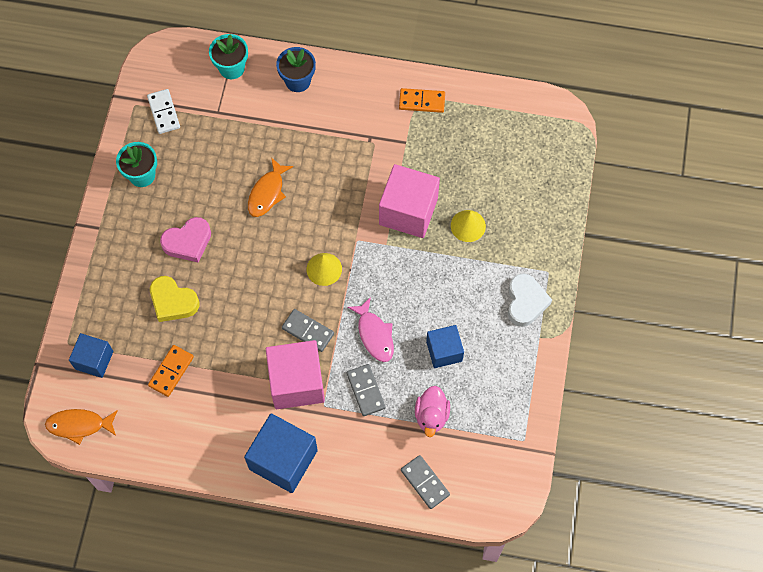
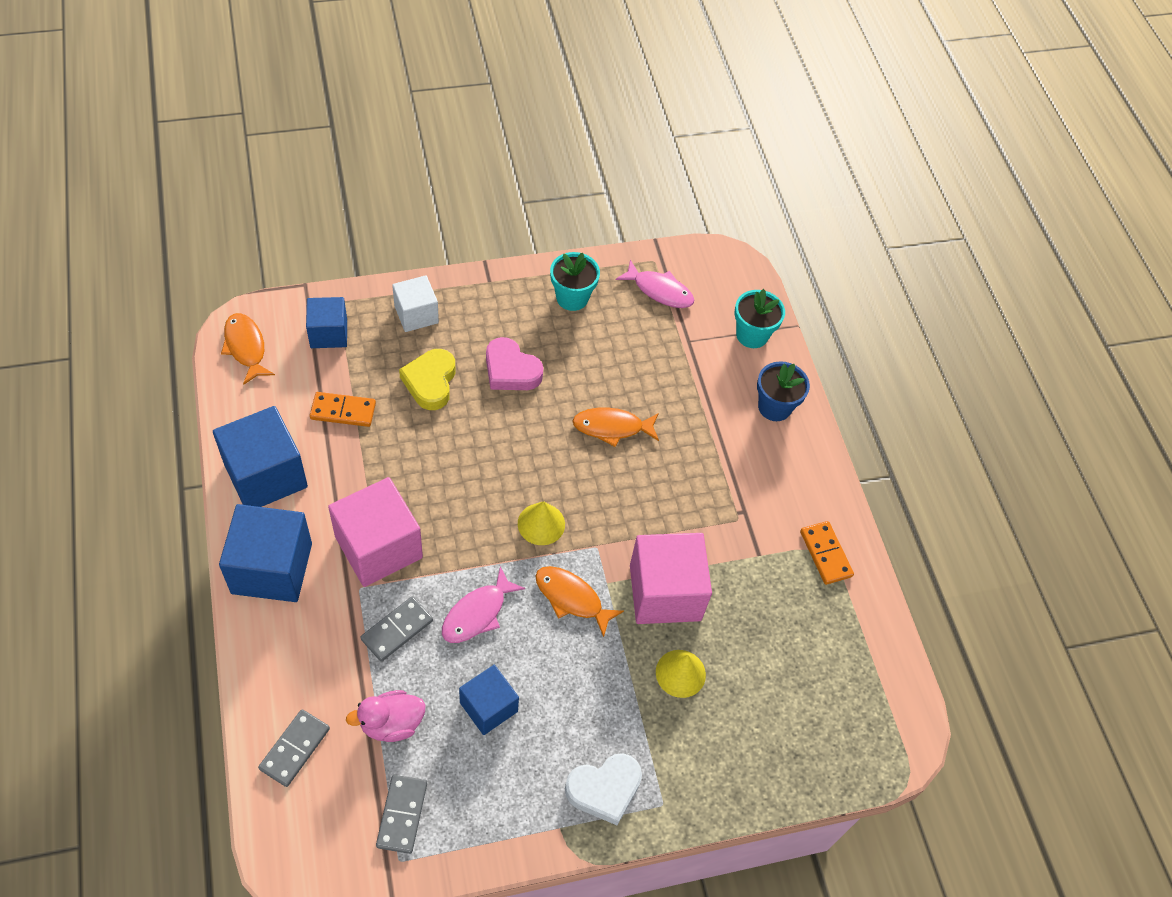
camera: 60 degrees right, 10 degrees down
white domino [147,89,180,134] -> pink fish [616,260,694,308]
grey domino [282,309,334,352] -> grey domino moved to [376,775,427,854]
none -> blue cube [213,406,308,507]
none -> white cube [392,275,439,332]
none -> orange fish [535,566,624,637]

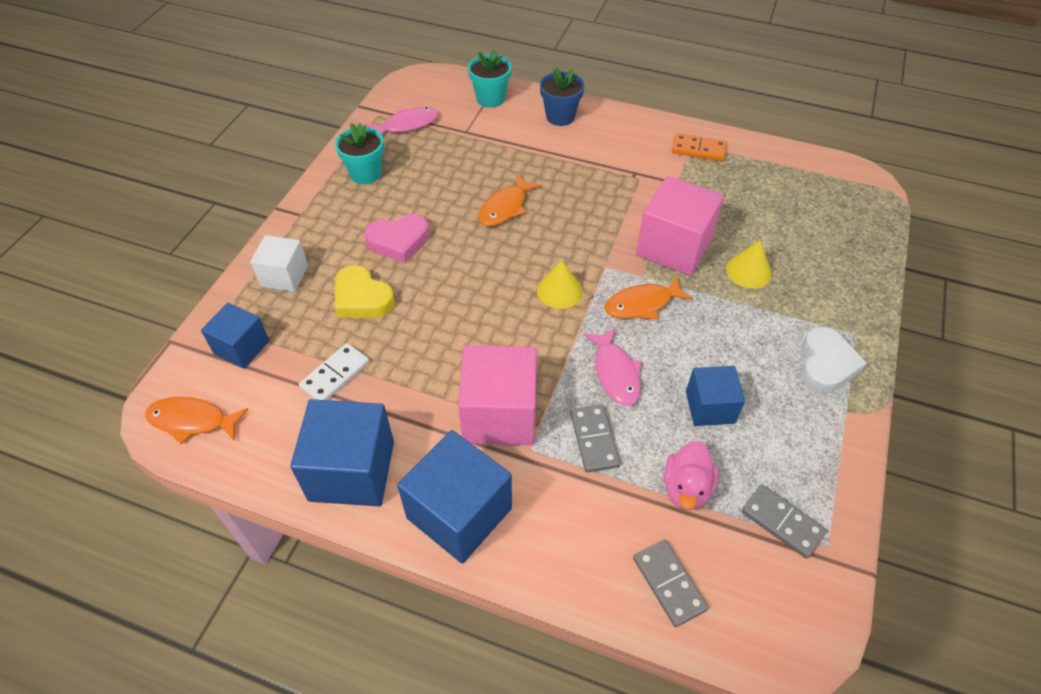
camera: 50 degrees left, 5 degrees down
orange domino [310,392,376,427] -> white domino [299,343,370,400]

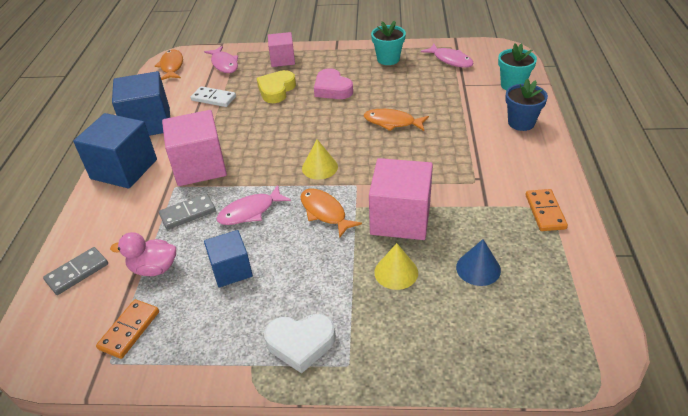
camera: 75 degrees right, 10 degrees down
blue cube [201,303,269,369] -> pink fish [204,46,238,73]
white cube [250,235,308,292] -> pink cube [268,32,295,67]
grey domino [742,485,827,559] -> orange domino [96,299,159,359]
none -> blue cone [456,239,501,286]

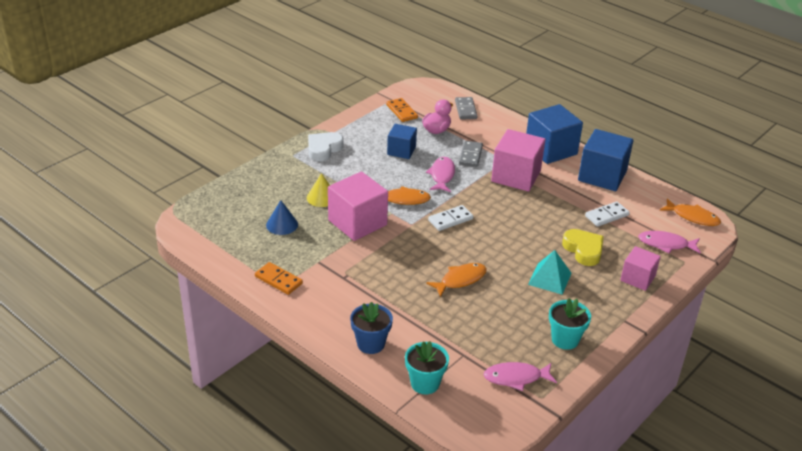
camera: 125 degrees right, 5 degrees down
yellow cone [302,139,338,180] -> white domino [428,205,473,231]
pink heart [314,68,353,99] -> turquoise pyramid [528,250,572,295]

